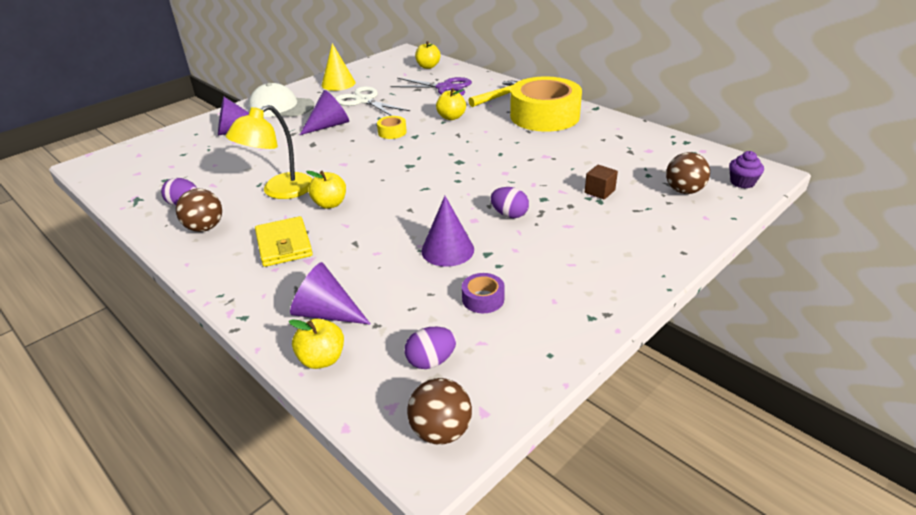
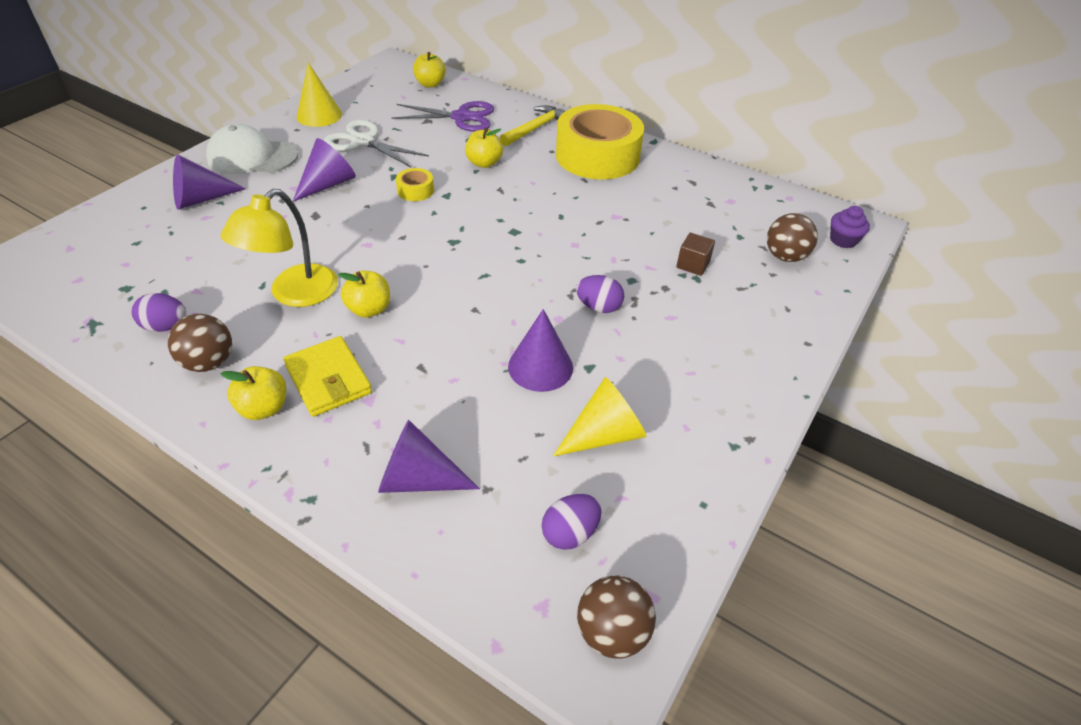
camera: 15 degrees left, 10 degrees up
yellow apple [289,319,344,369] -> yellow apple moved to [221,366,286,420]
purple tape [462,273,505,313] -> yellow cone [553,377,647,456]

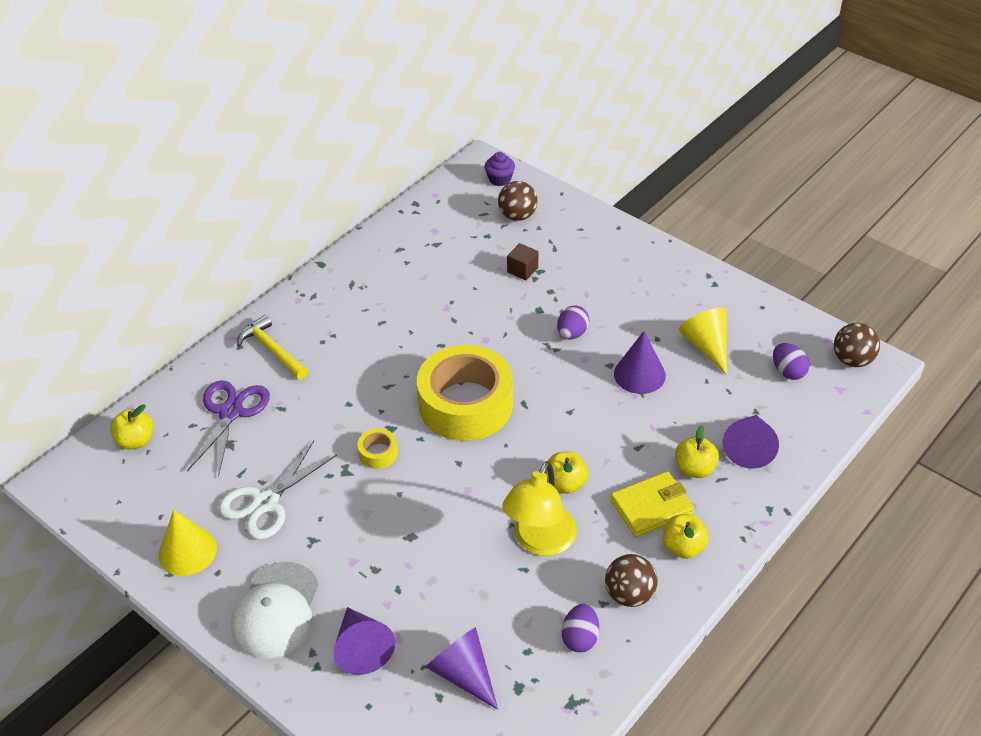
camera: 80 degrees left, 0 degrees up
yellow lamp [220,189,338,307] -> yellow lamp turned 75 degrees clockwise [502,461,577,556]
purple cone [293,138,356,202] -> purple cone moved to [426,627,498,710]
yellow apple [465,128,503,168] -> yellow apple moved to [675,425,719,478]
yellow tape [556,104,644,180] -> yellow tape moved to [417,345,513,441]

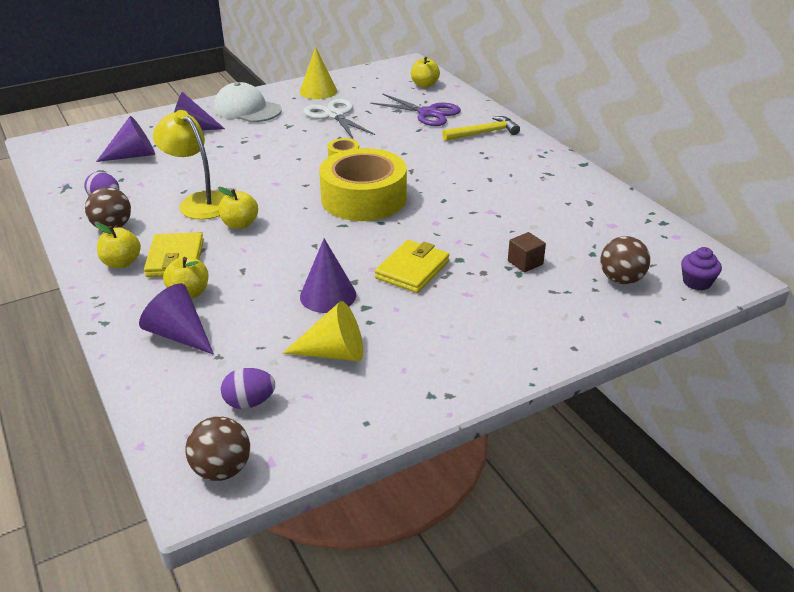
camera: 110 degrees right, 10 degrees down
purple egg [557,305,589,339] -> yellow wallet [375,240,449,293]

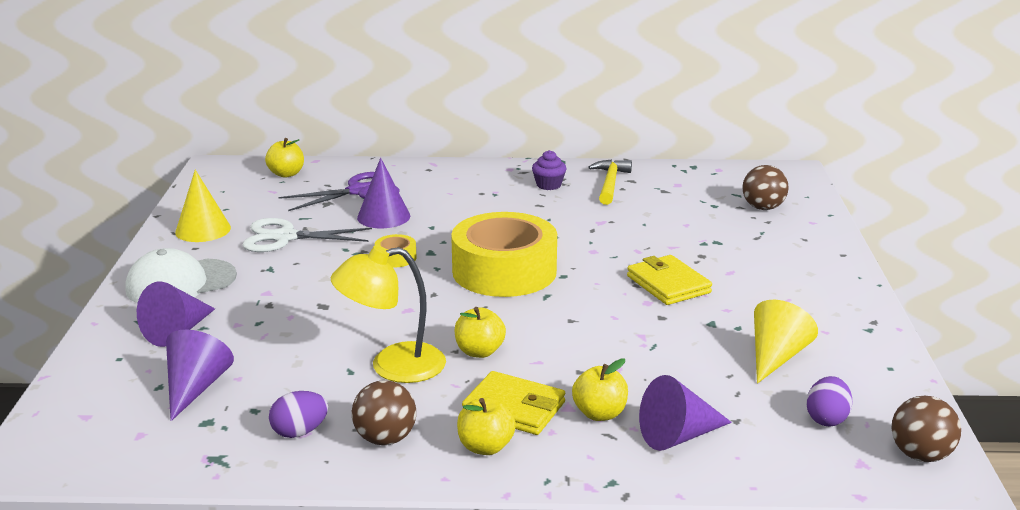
camera: 60 degrees left, 10 degrees down
purple cone [300,238,356,313] -> purple cone moved to [357,157,410,228]
yellow hammer [442,116,520,141] -> yellow hammer moved to [588,160,632,205]
brown cube [508,232,546,272] -> none
purple cupcake [681,247,722,291] -> purple cupcake moved to [532,150,566,190]

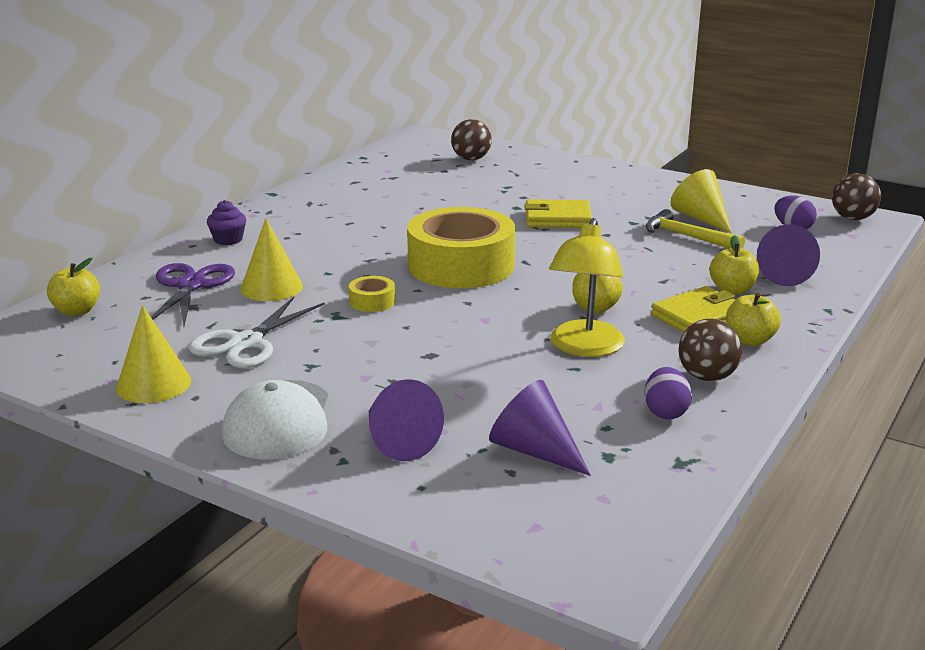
camera: 60 degrees left, 0 degrees up
purple cone [357,157,410,228] -> yellow cone [240,218,303,301]
purple cupcake [532,150,566,190] -> purple cupcake moved to [207,200,246,245]
yellow hammer [588,160,632,205] -> yellow hammer moved to [645,209,745,249]

